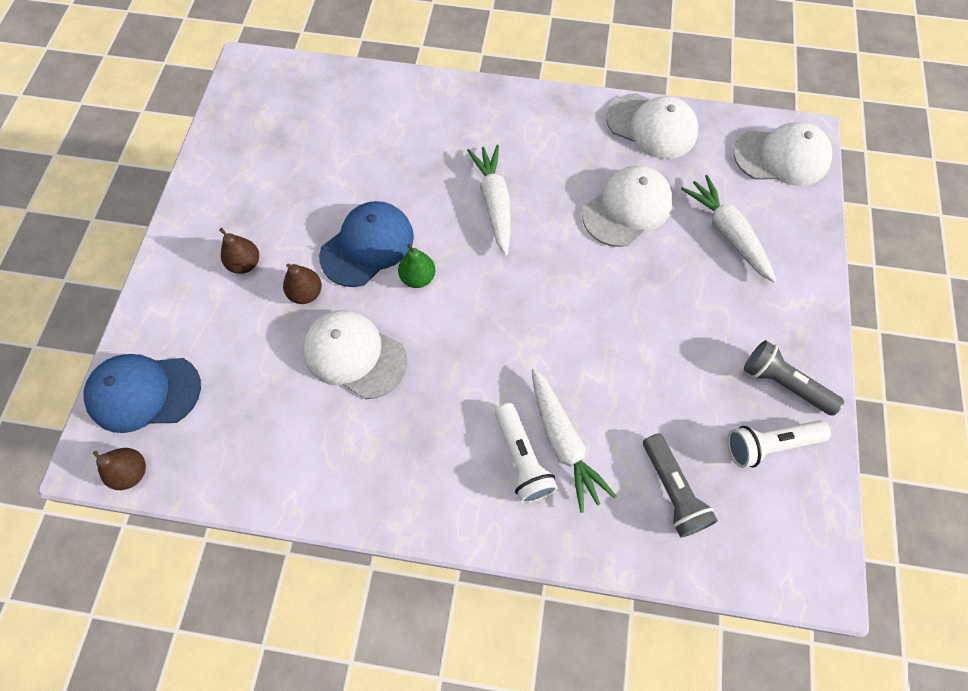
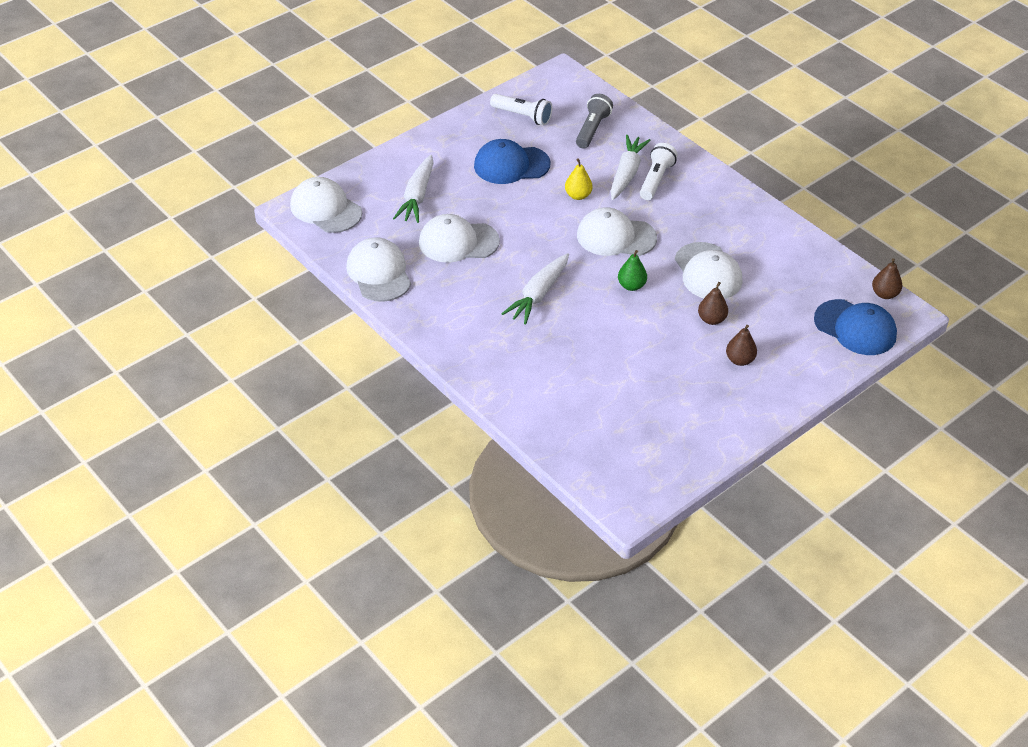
camera: 140 degrees left, 20 degrees down
blue cap [319,201,414,287] -> blue cap moved to [474,139,550,184]
grey flashlight [744,340,844,416] -> none
none -> yellow pear [565,158,593,200]
none -> white cap [577,207,657,256]

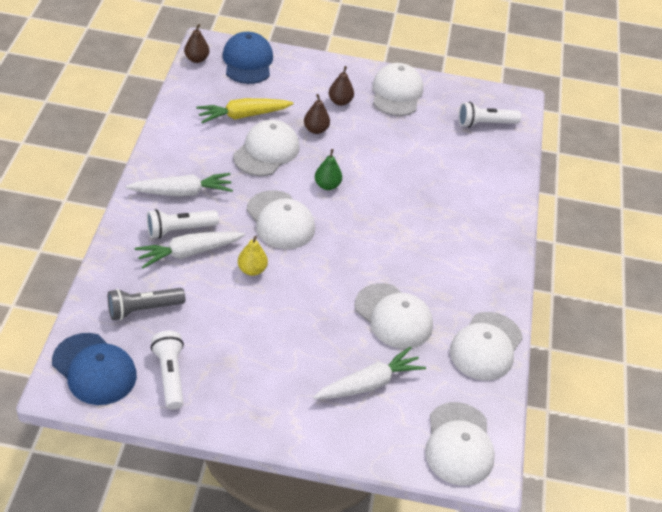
camera: 135 degrees left, 0 degrees up
blue cap [474,139,550,184] -> blue cap moved to [52,333,137,405]
white carrot [502,253,569,324] -> white carrot moved to [126,173,233,197]
none -> yellow carrot [196,98,294,123]
none -> white cap [373,63,423,116]
none -> white flashlight [458,102,521,128]

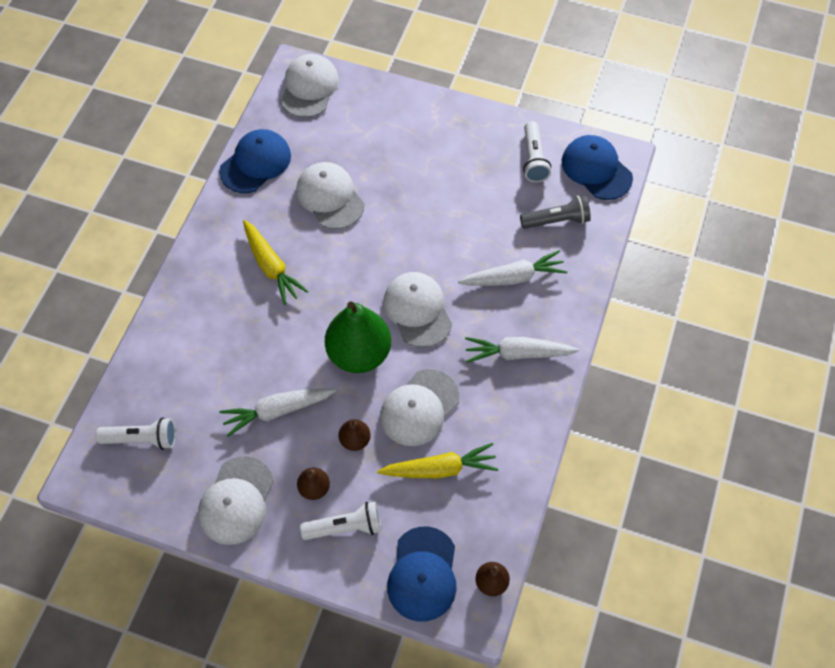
camera: 165 degrees left, 15 degrees up
white flashlight [147,209,219,239] -> white flashlight moved to [300,501,381,540]
yellow pear [238,236,268,276] -> none
white carrot [313,346,426,399] -> white carrot moved to [219,388,336,437]
green pear [315,149,342,190] -> green pear [325,302,391,373], size x2.15
white cap [450,312,523,381] -> blue cap [219,129,291,193]
none -> yellow carrot [243,220,308,305]

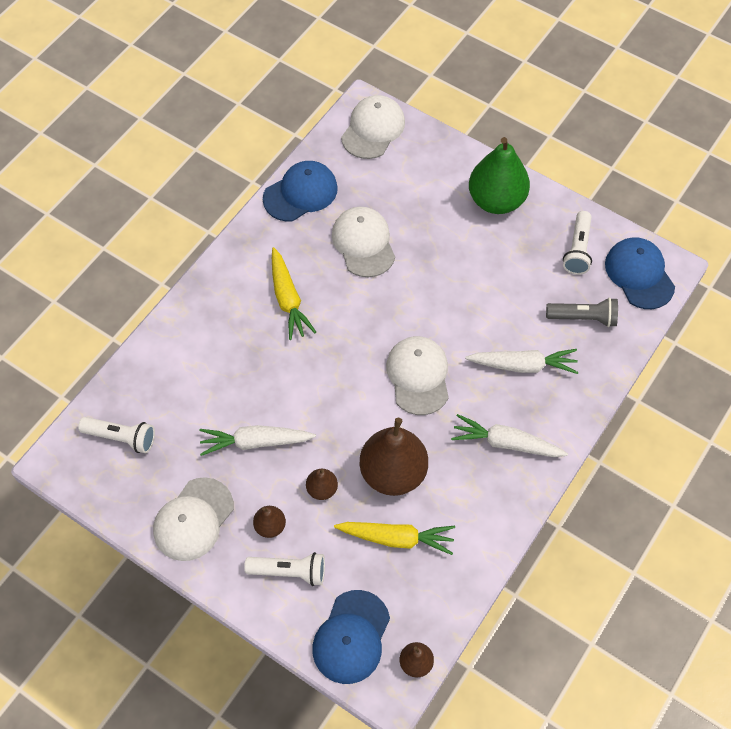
camera: 15 degrees right, 0 degrees up
green pear [325,302,391,373] -> green pear moved to [469,137,530,214]
white cap [380,369,459,446] -> brown pear [360,418,428,496]

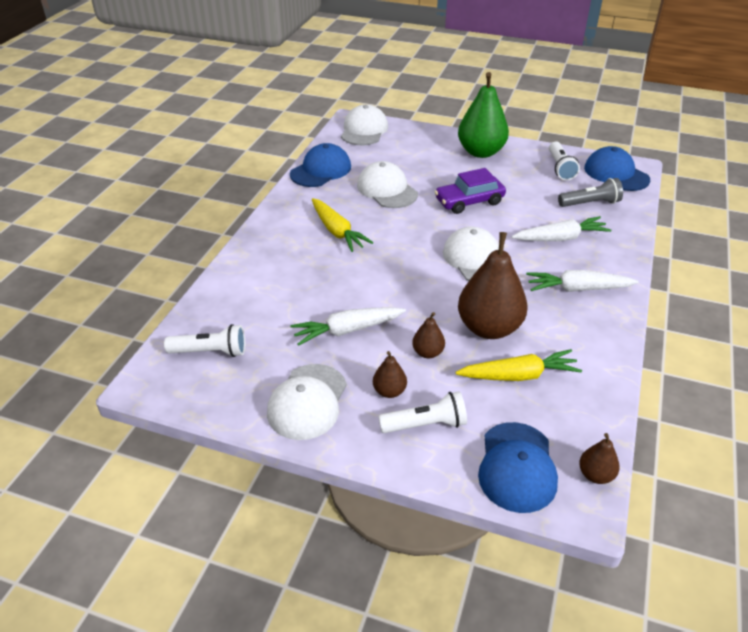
camera: 15 degrees left, 20 degrees down
none -> purple car [435,168,506,214]

